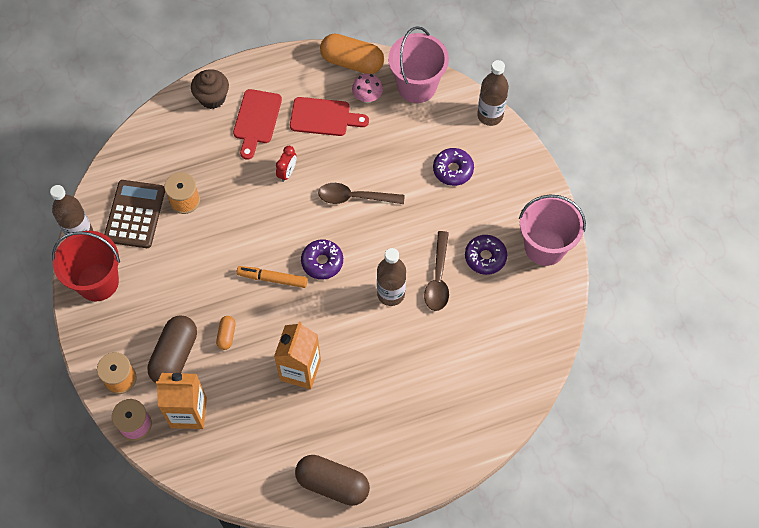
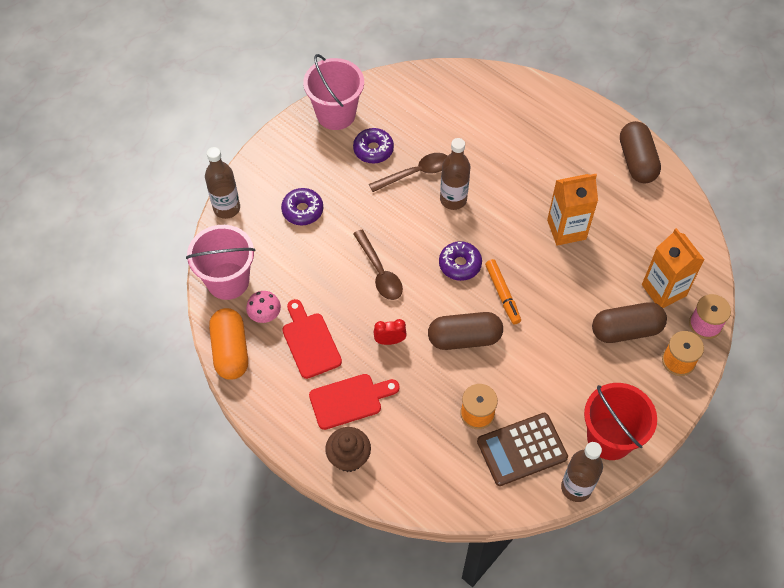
camera: 120 degrees left, 5 degrees down
orange capsule [216,316,236,350] -> none
none -> brown capsule [428,312,503,350]

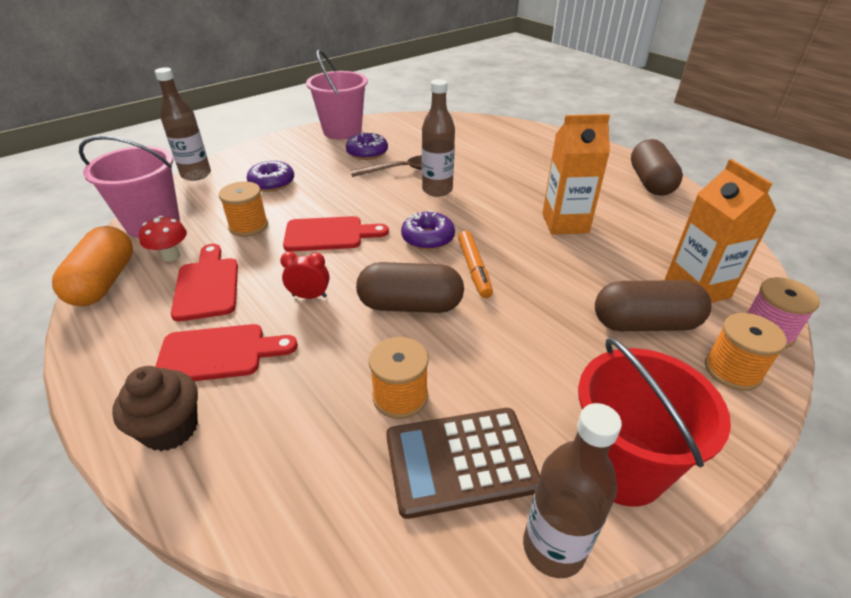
camera: 10 degrees right, 20 degrees down
pink mushroom [246,291,281,323] -> red mushroom [139,216,187,262]
brown spoon [353,230,403,300] -> red cutting board [283,216,389,251]
none -> orange spool [219,182,268,237]

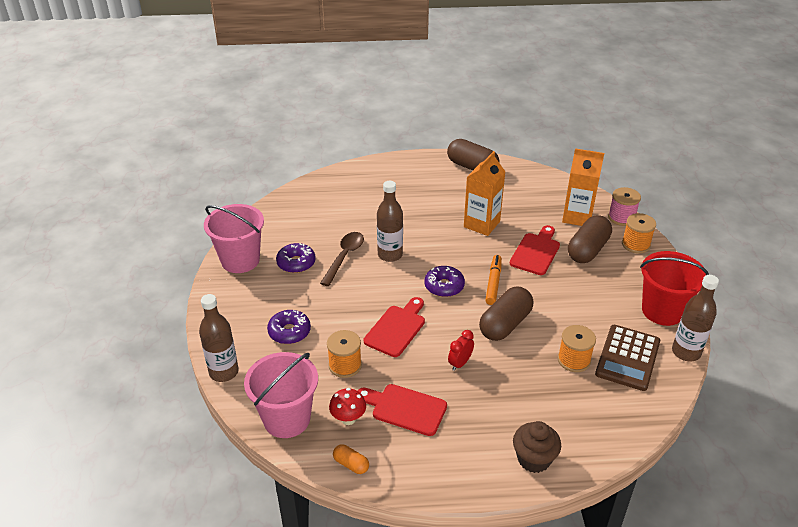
camera: 55 degrees left, 0 degrees up
orange capsule [52,226,133,306] -> orange capsule [333,445,369,474], size x0.49
red cutting board [155,324,298,381] -> red cutting board moved to [510,225,560,275]
orange marker [458,231,493,298] -> orange marker turned 105 degrees counterclockwise [485,255,502,305]

